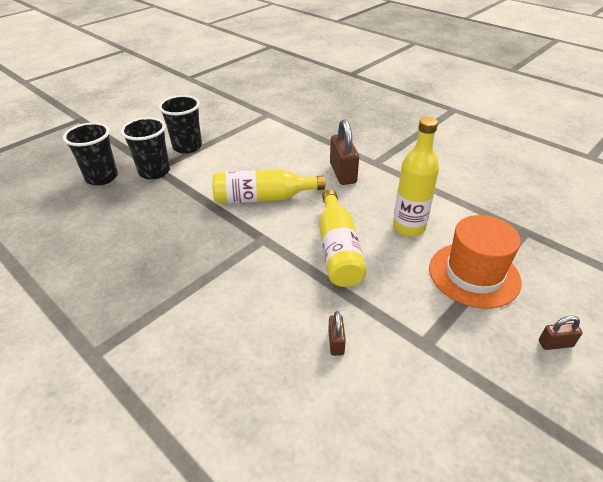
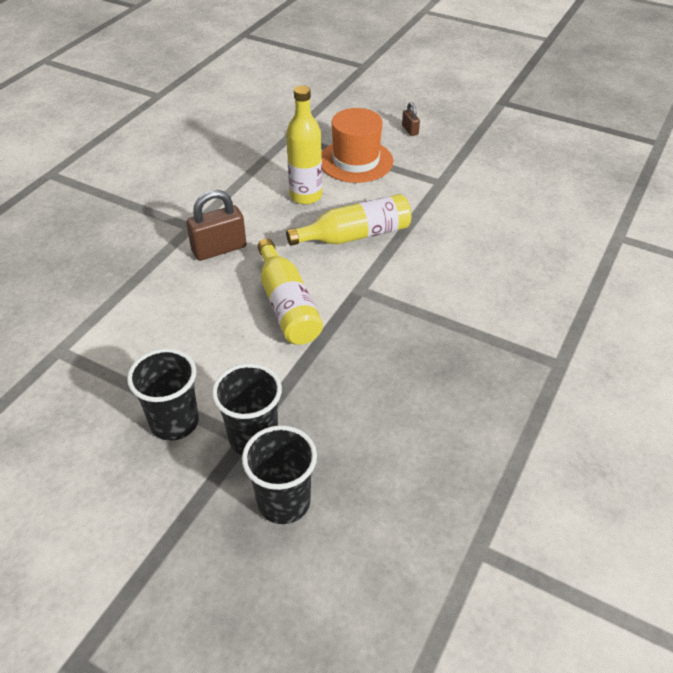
camera: 105 degrees left, 5 degrees up
brown padlock [328,311,346,356] -> none

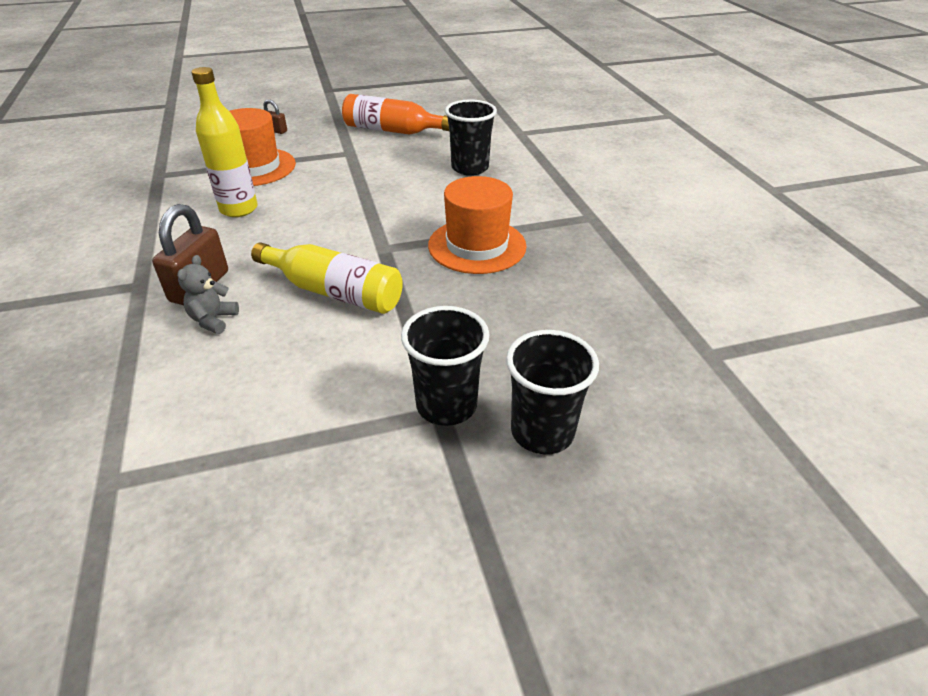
camera: 45 degrees left, 5 degrees down
black cup [127,349,199,441] -> black cup moved to [445,99,497,176]
yellow bottle [286,194,411,246] -> none
none -> grey teddy bear [177,255,239,334]
none -> orange bottle [342,94,449,135]
none -> orange hat [428,176,527,274]

